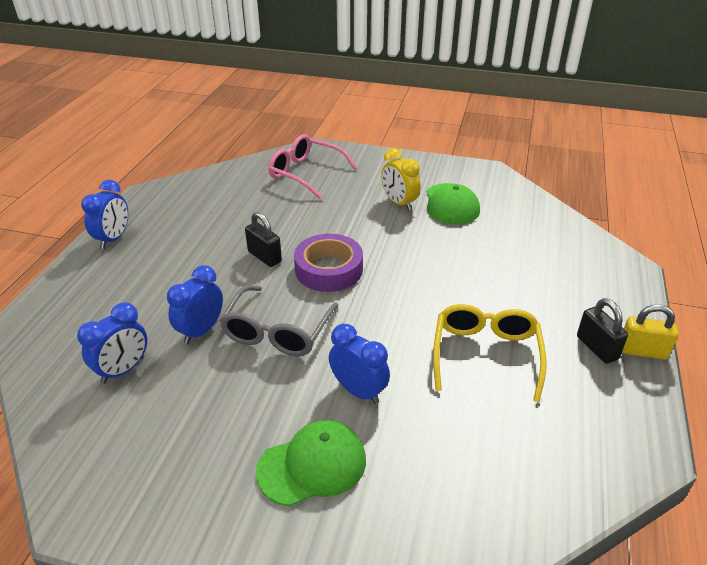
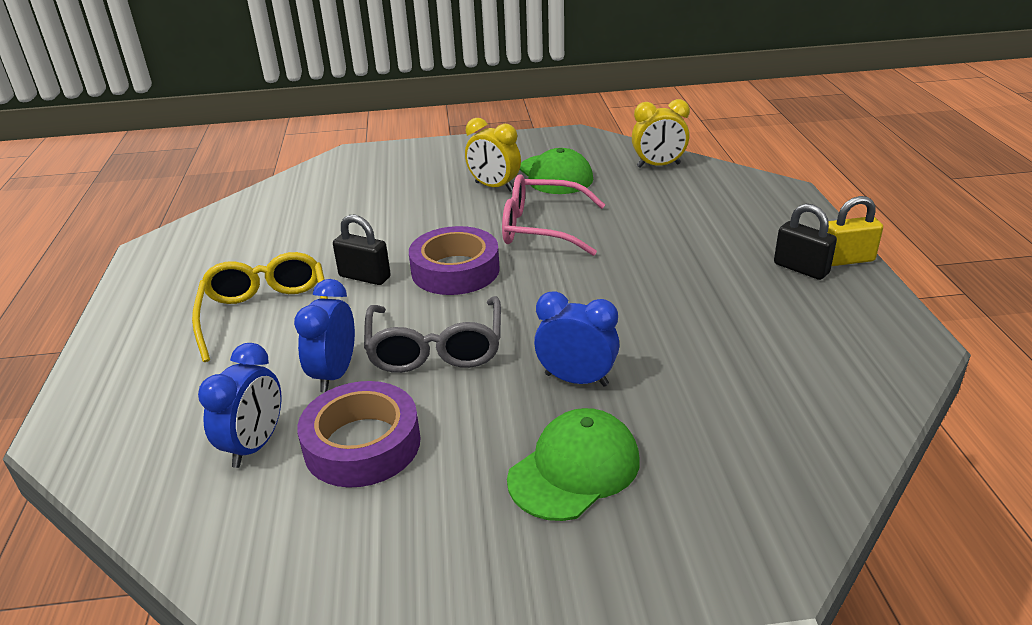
camera: 20 degrees left, 5 degrees down
blue clock [81,180,128,249] -> none
pink glasses [268,134,357,199] -> pink glasses moved to [502,174,605,256]
yellow glasses [433,304,547,402] -> yellow glasses moved to [192,252,328,362]
none -> purple tape [297,381,420,487]
none -> yellow clock [632,99,690,168]

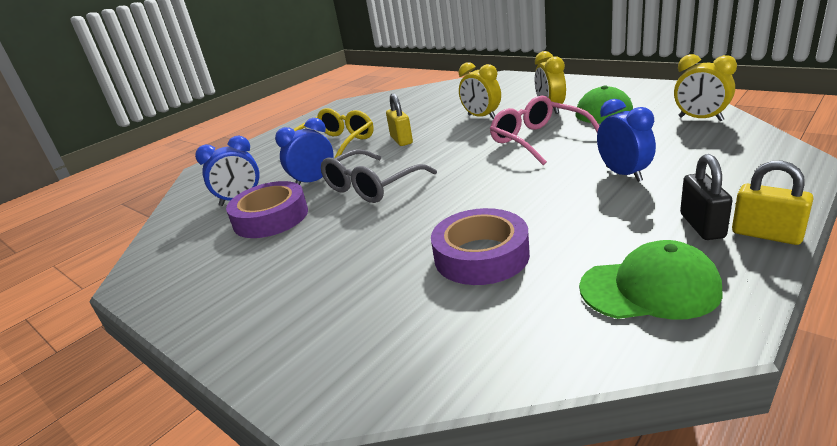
camera: 50 degrees right, 5 degrees down
black padlock [333,215,391,285] -> yellow padlock [386,94,413,146]
purple tape [409,226,500,295] -> purple tape moved to [431,208,530,285]
green cap [507,408,640,521] -> green cap moved to [579,240,723,320]
blue clock [534,291,620,387] -> blue clock moved to [597,99,656,182]
none -> yellow clock [459,62,501,119]

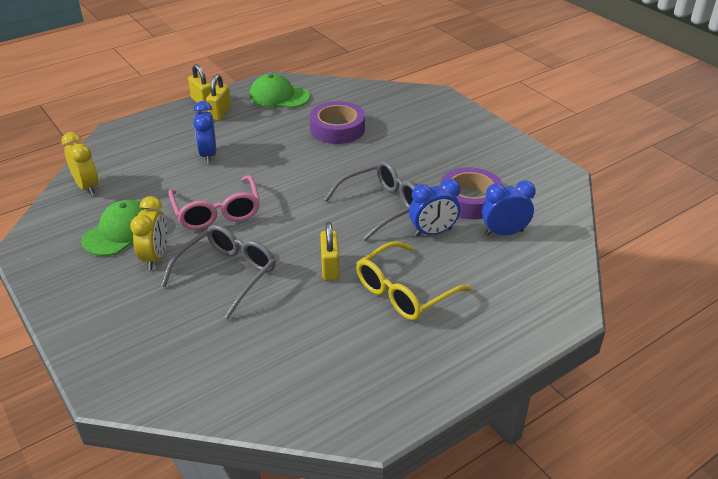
camera: 170 degrees left, 10 degrees up
yellow clock [459,62,501,119] -> grey glasses [161,225,276,320]
black padlock [680,154,733,240] -> yellow padlock [206,74,231,121]

